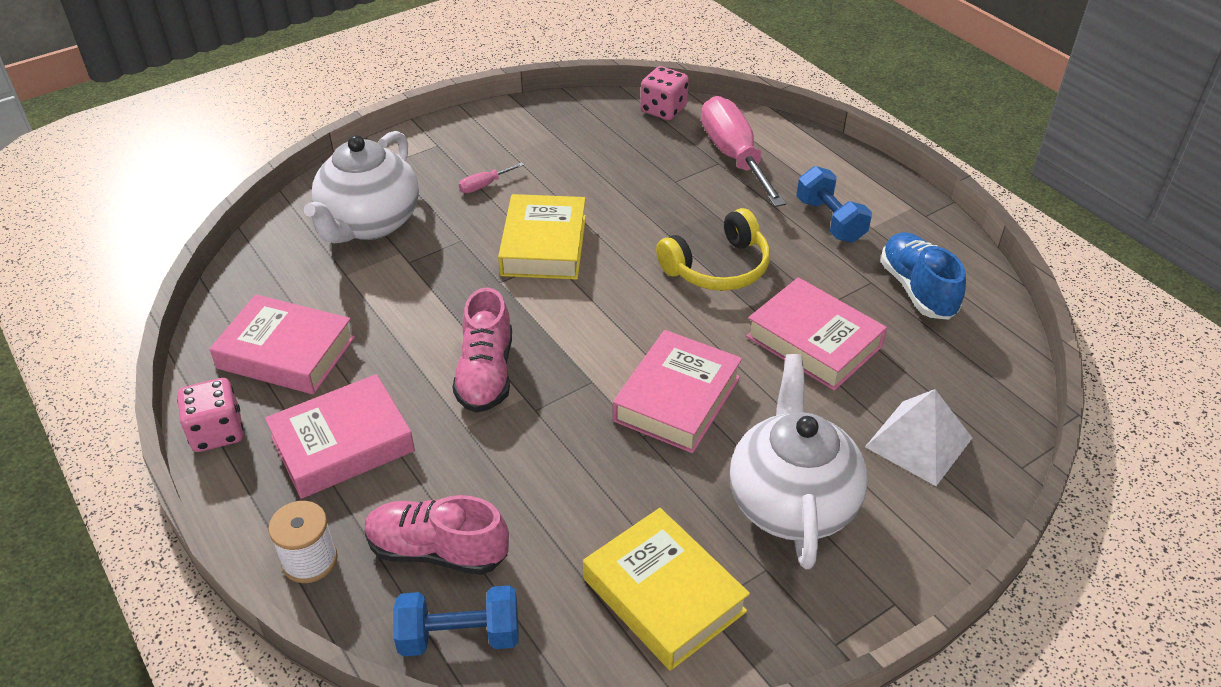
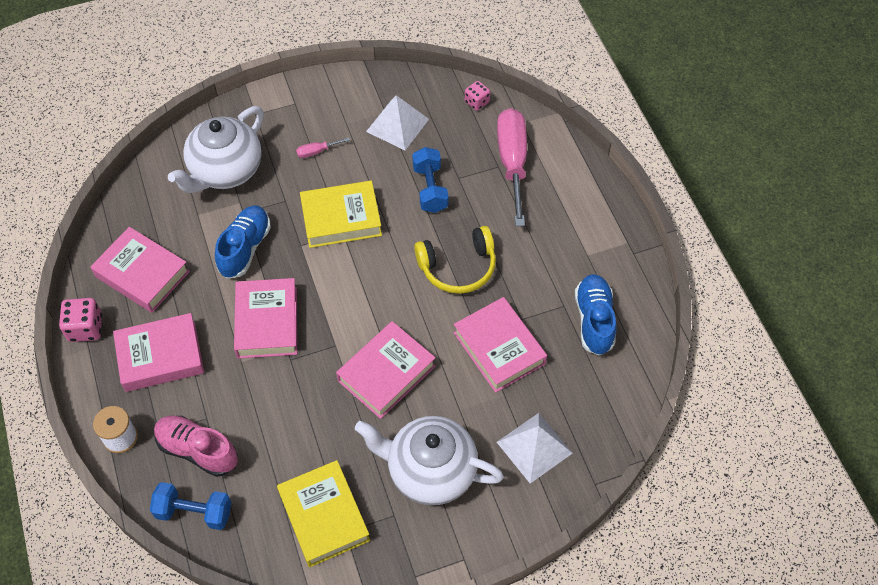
camera: 15 degrees right, 15 degrees up
pink shoe [452,287,512,413] -> pink book [234,278,297,359]
yellow book [498,194,586,280] -> yellow book turned 60 degrees clockwise [300,180,382,248]
pink dice [640,66,689,120] -> pink dice [465,81,490,111], size x0.65
white teapot [730,354,868,569] -> white teapot turned 90 degrees counterclockwise [355,416,504,505]
blue dumbbell [796,166,872,243] -> blue dumbbell moved to [412,147,449,213]
none -> blue shoe [215,205,271,278]
none -> white pyramid [366,95,429,150]

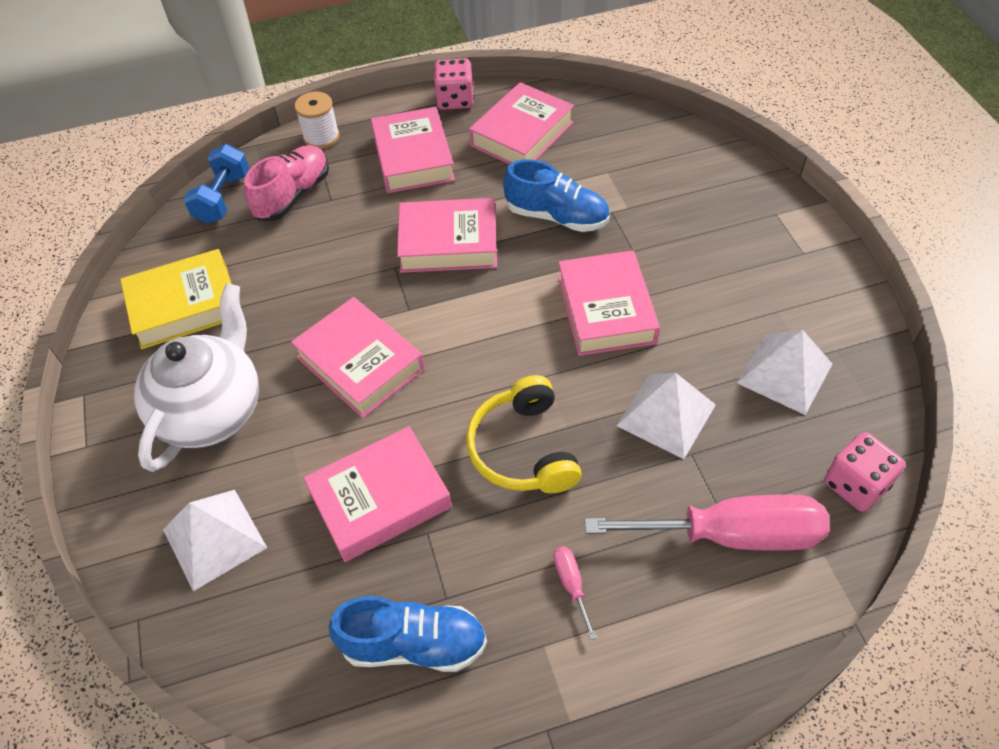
camera: 95 degrees right, 5 degrees down
white teapot [168,106,264,193] -> none
pink screwdriver [296,138,350,158] -> pink screwdriver moved to [553,547,597,640]
yellow book [300,180,382,248] -> pink book [558,250,660,356]
blue dumbbell [412,147,449,213] -> white pyramid [617,373,716,459]
pink dice [465,81,490,111] -> pink dice [824,432,905,512], size x1.53

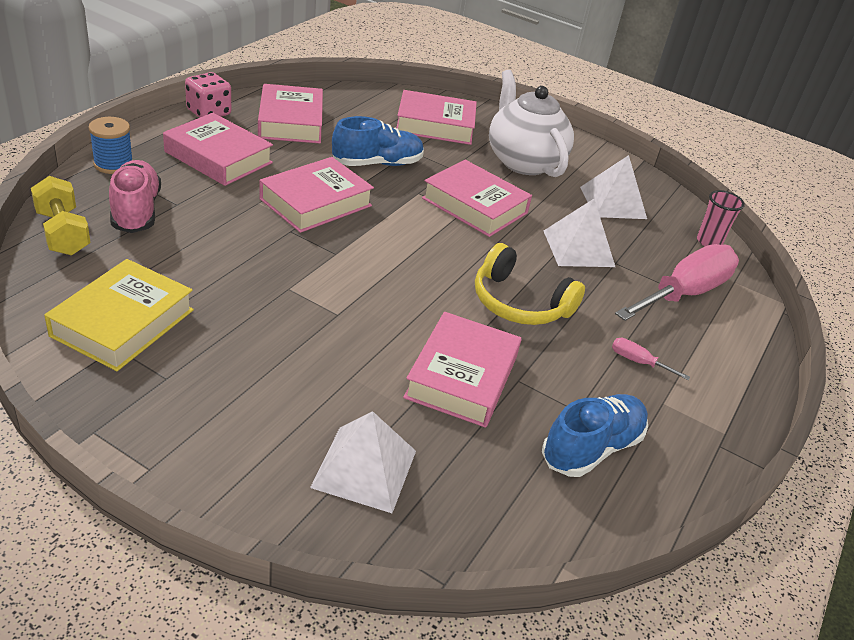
camera: 50 degrees left, 15 degrees down
white teapot [134,283,259,472] -> white teapot moved to [489,70,574,177]
blue dumbbell [184,144,249,224] -> yellow dumbbell [31,176,91,256]
pink book [291,297,424,418] -> pink book moved to [396,90,477,145]
white spool [294,91,340,149] -> blue spool [88,117,133,174]
pink dice [824,432,905,512] -> pink cup [697,190,745,246]

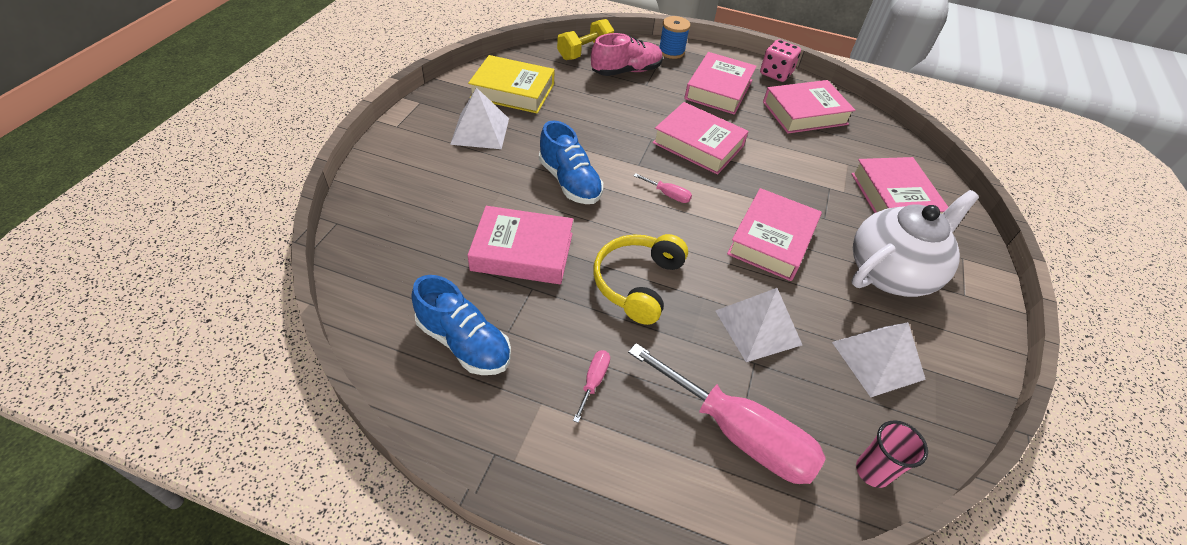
camera: 80 degrees right, 10 degrees up
white pyramid [310,411,416,513] -> white pyramid moved to [450,87,509,149]
blue shoe [332,116,424,166] -> blue shoe moved to [539,120,603,204]
none -> pink screwdriver [633,173,692,203]

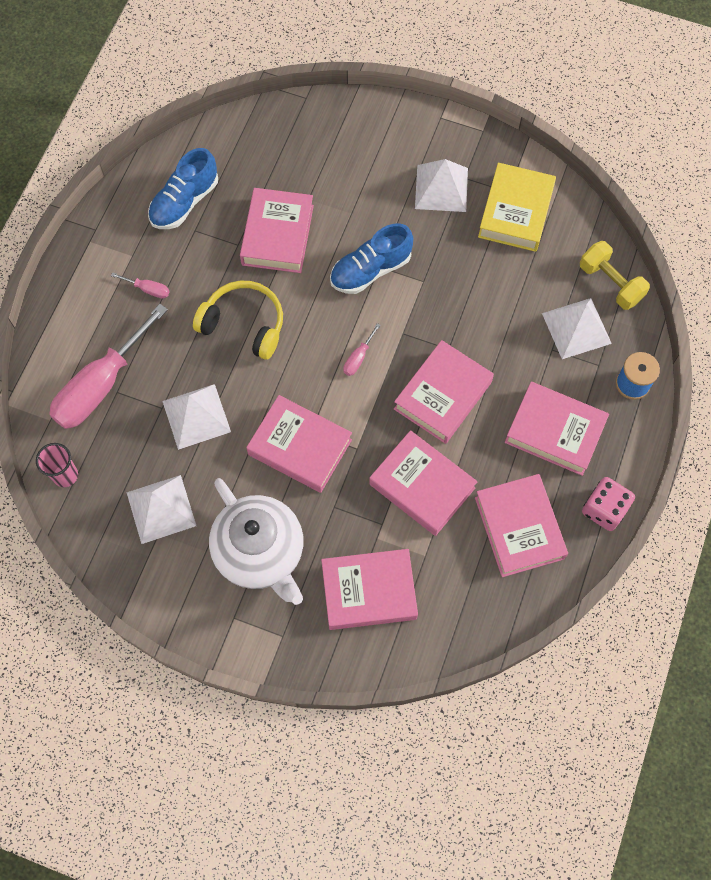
camera: 95 degrees right, 20 degrees up
pink shoe [591,33,663,76] -> white pyramid [542,298,612,359]
none -> pink book [369,430,478,536]

